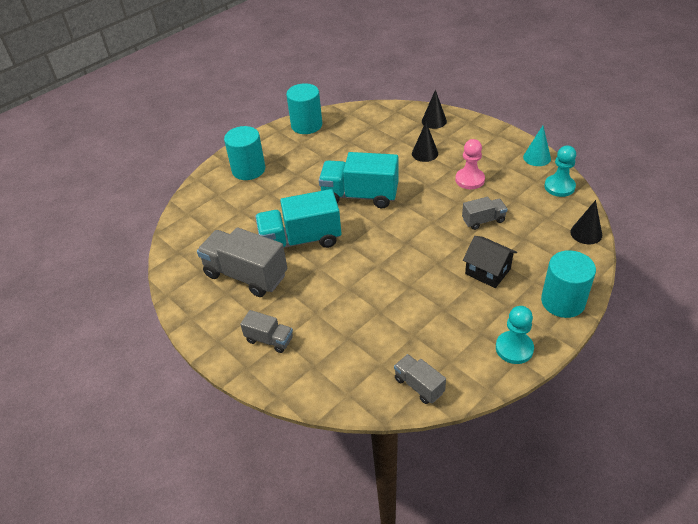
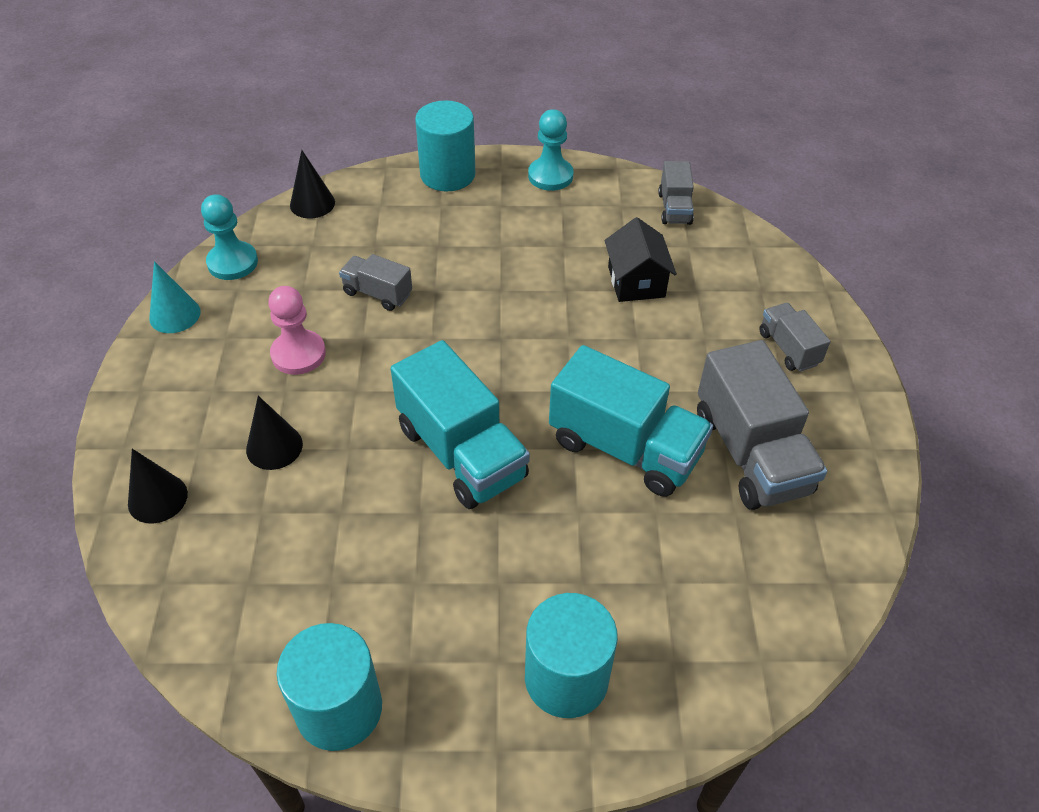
camera: 140 degrees left, 5 degrees up
black house [463,236,517,288] -> black house moved to [605,217,677,302]

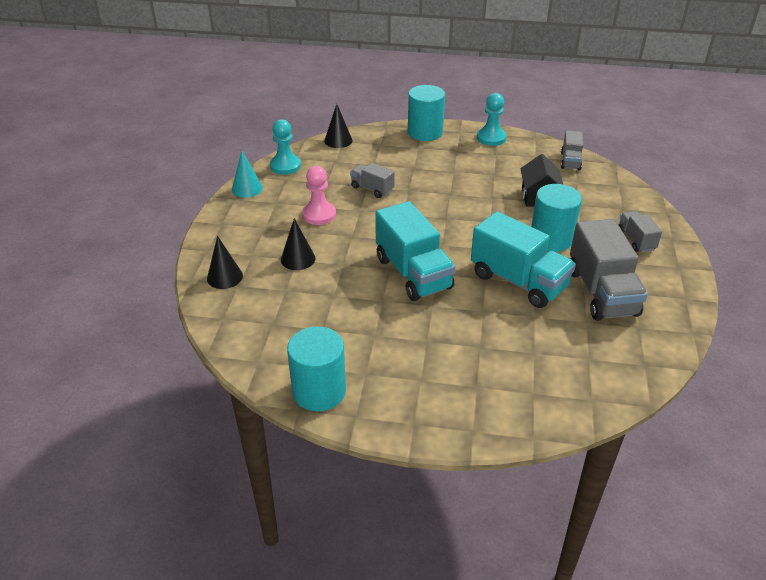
camera: 10 degrees right, 10 degrees down
turquoise cylinder [525,593,618,718] -> turquoise cylinder moved to [531,184,582,252]

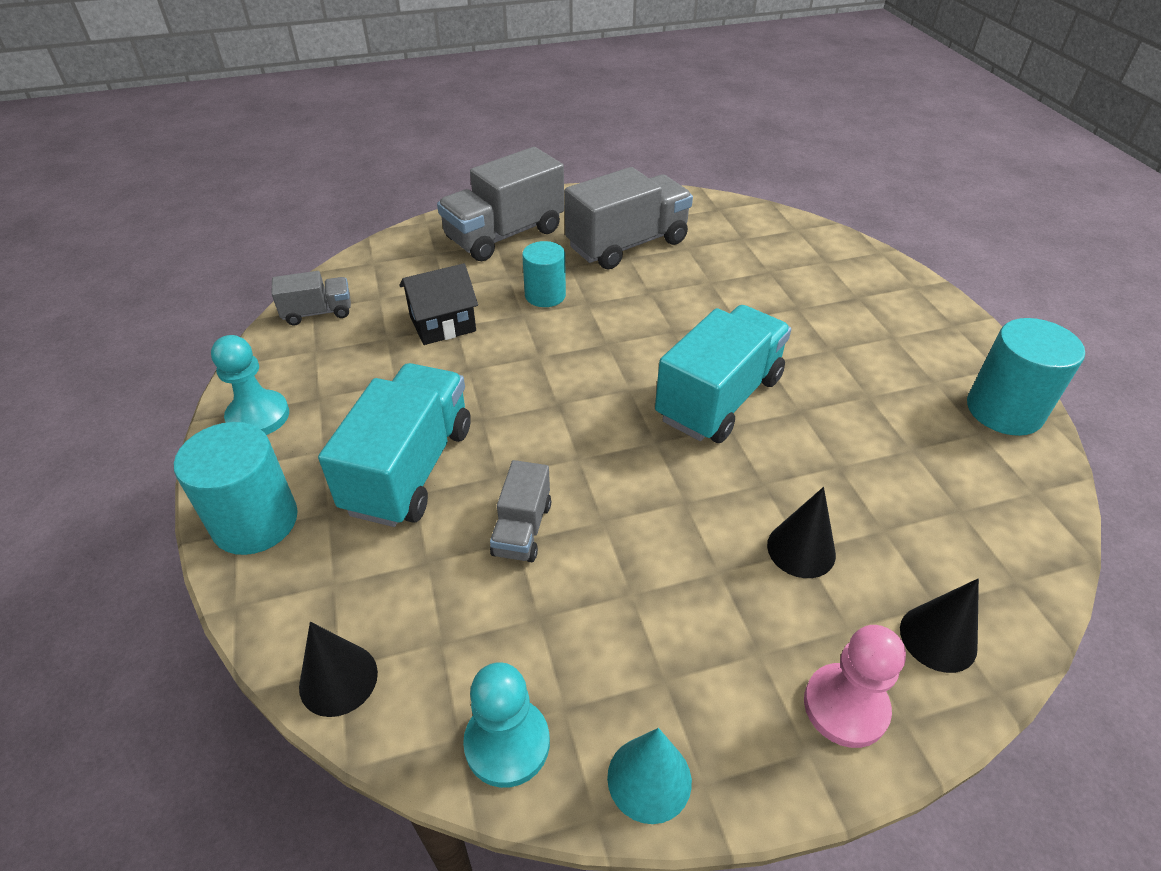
camera: 115 degrees left, 5 degrees up
pink pawn [302,166,336,225] -> pink pawn moved to [804,625,906,748]
turquoise truck [471,211,576,308] -> turquoise truck moved to [318,363,471,527]
turquoise cylinder [531,184,582,252] -> turquoise cylinder [522,241,566,307], size x0.66
grey truck [619,211,662,252] -> grey truck [437,147,564,261], size x1.92

